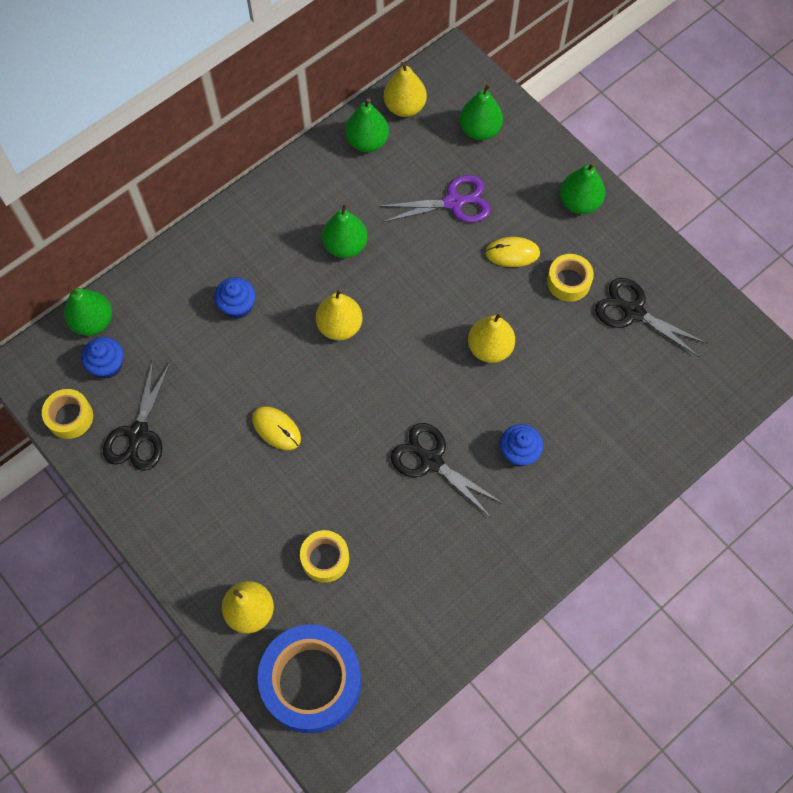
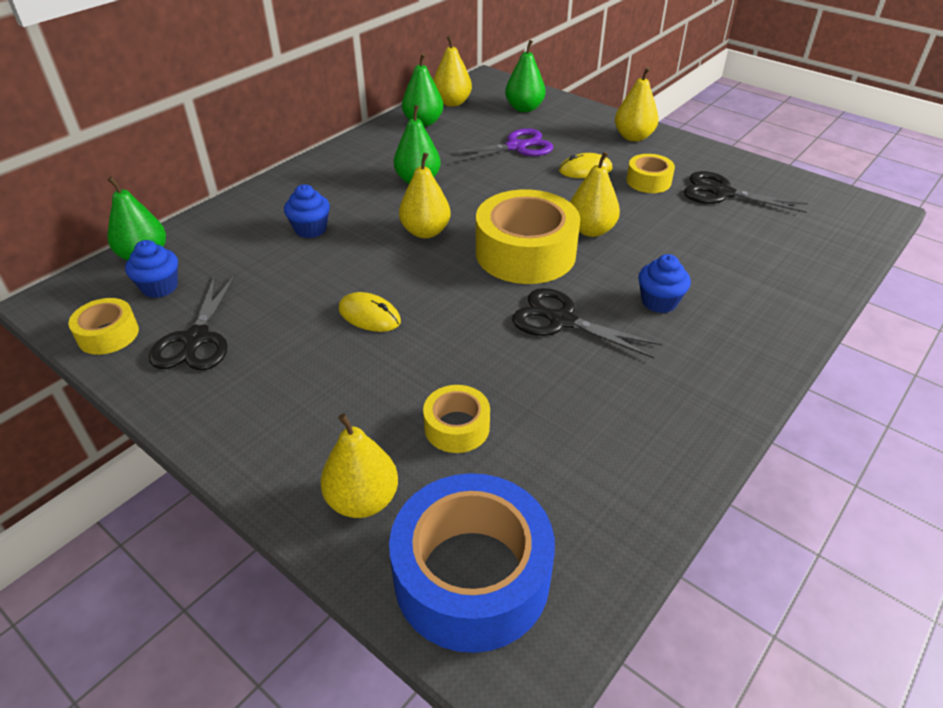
camera: 10 degrees left, 25 degrees down
green pear [560,163,605,214] -> yellow pear [615,67,659,142]
none -> yellow tape [476,189,580,284]

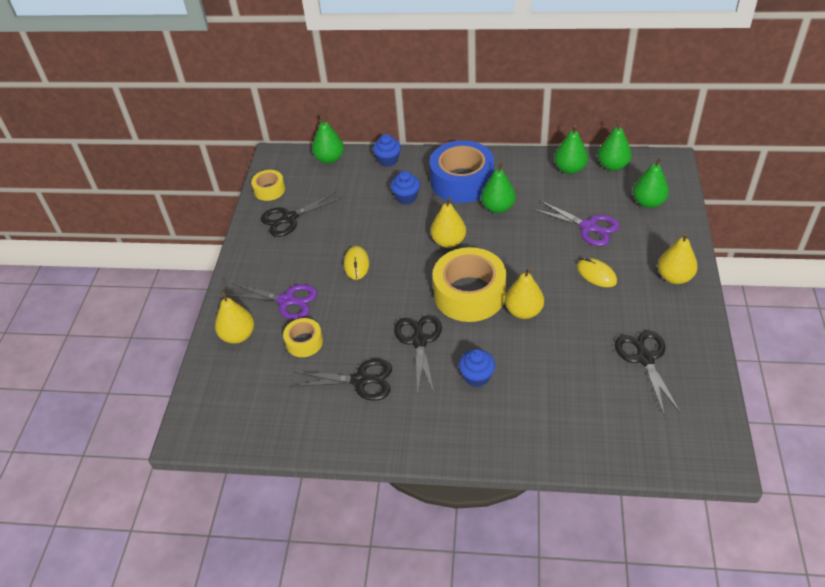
camera: 60 degrees right, 5 degrees up
blue cupcake [125,240,178,298] -> blue cupcake moved to [373,134,401,167]
blue tape [389,473,555,653] -> blue tape moved to [430,140,494,203]
yellow pear [433,36,472,107] -> green pear [597,120,632,171]
yellow tape [626,154,675,193] -> none
none -> purple scissors [227,283,317,320]
none -> black scissors [292,359,392,401]

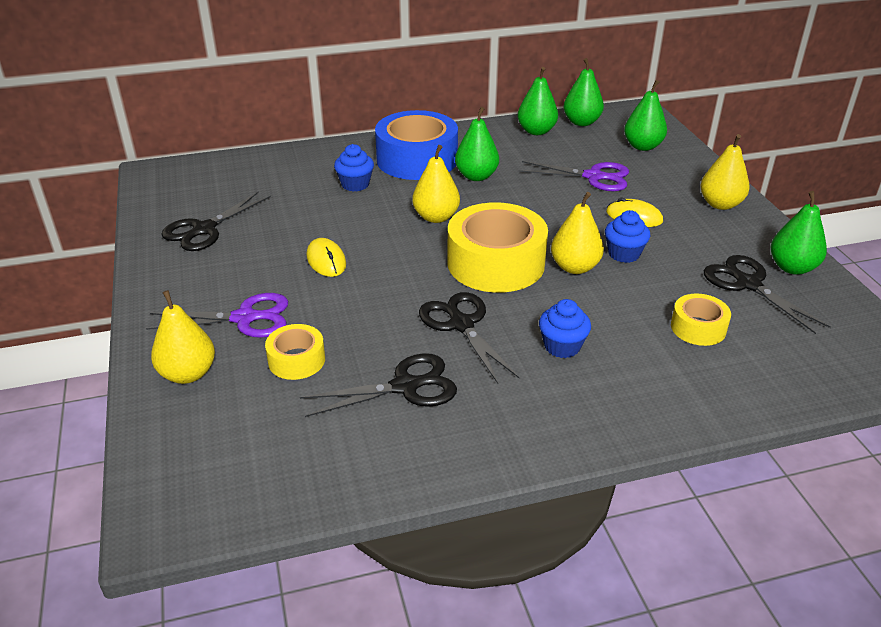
camera: 25 degrees left, 10 degrees down
yellow tape [251,170,285,201] -> yellow tape moved to [671,294,731,346]
green pear [312,114,344,164] -> green pear moved to [771,191,827,275]
blue cupcake [373,134,401,167] -> blue cupcake moved to [605,210,650,263]

